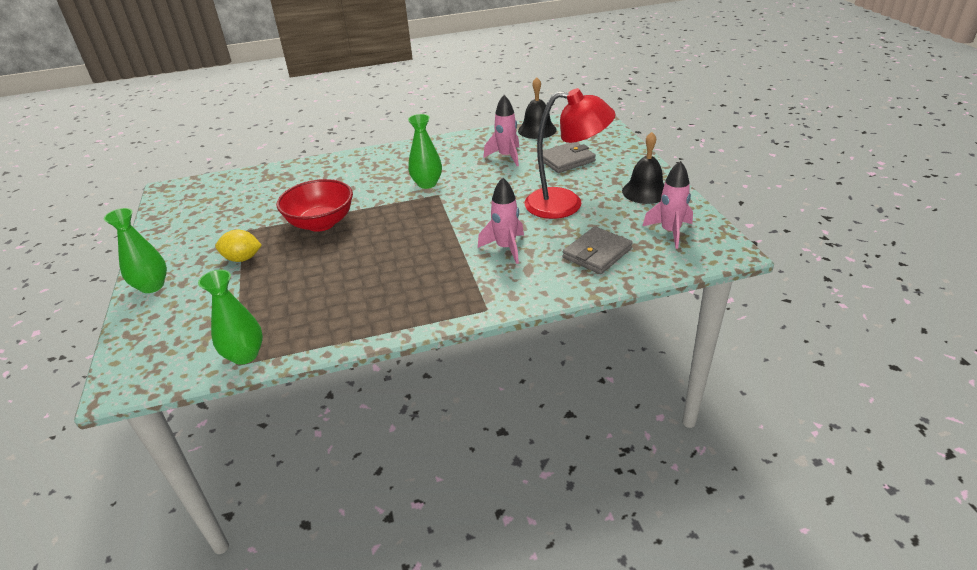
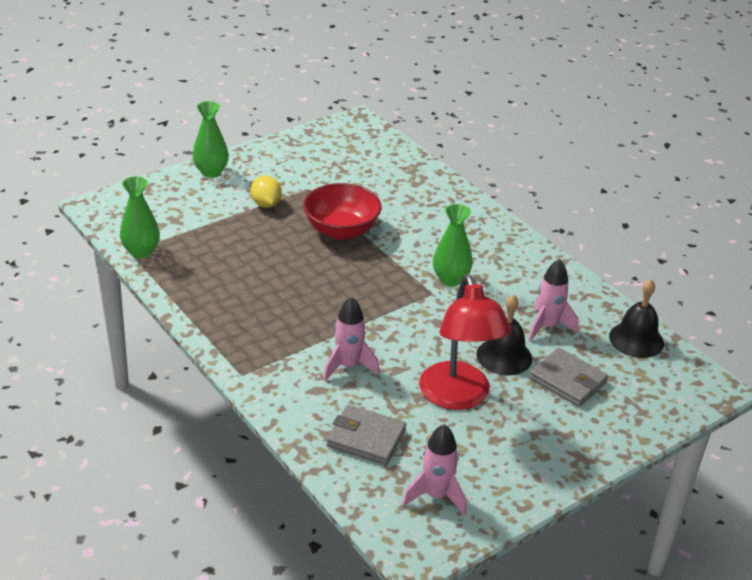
camera: 65 degrees right, 0 degrees up
black bell [622,132,664,204] -> black bell moved to [476,295,532,375]

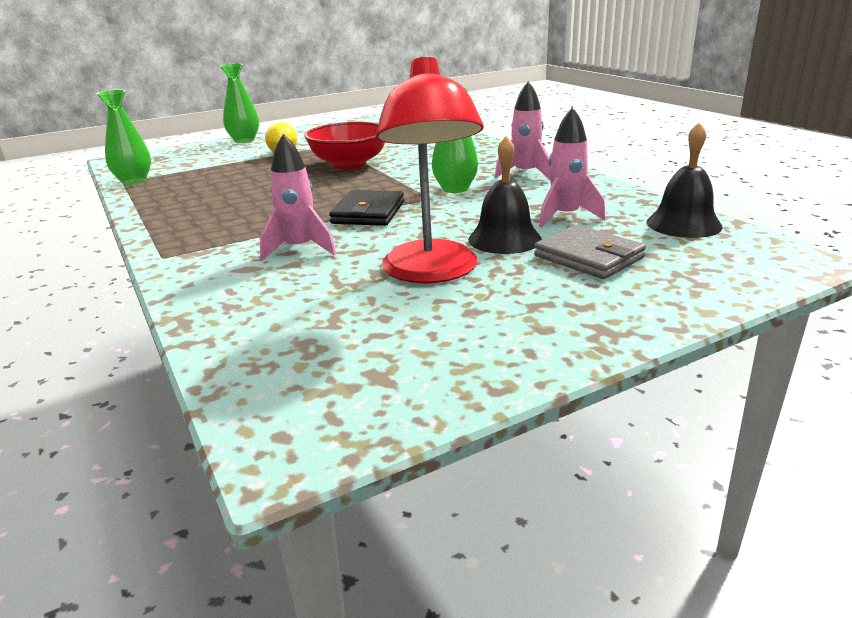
camera: 10 degrees right, 10 degrees down
grey wallet [326,405,406,465] -> none
pink rocket [402,424,467,515] -> pink rocket moved to [495,81,550,180]
none -> black wallet [329,190,404,226]

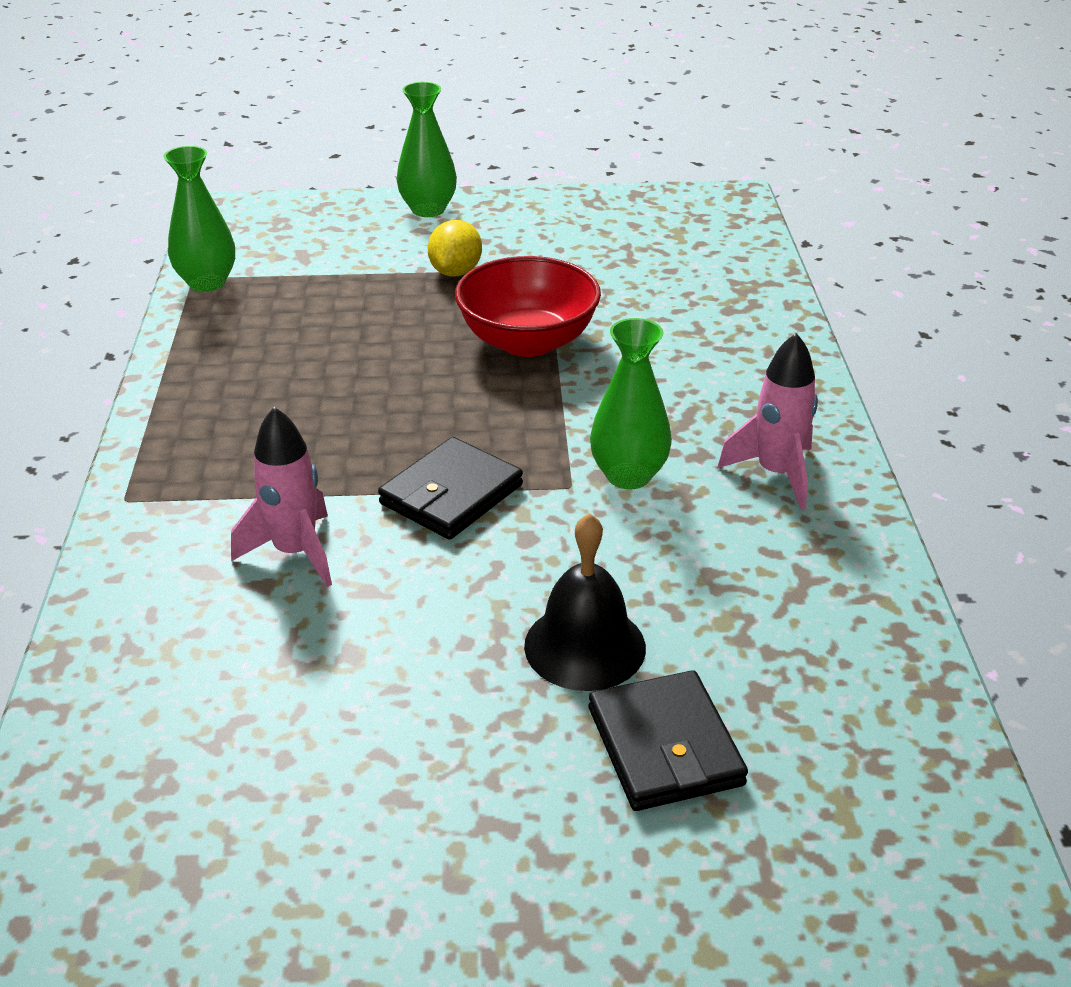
camera: 25 degrees right, 10 degrees up
red lamp [376,57,484,283] -> none
grey wallet [534,225,646,279] -> black wallet [589,670,748,811]
pink rocket [539,107,606,228] -> none
black bell [647,122,723,238] -> none

